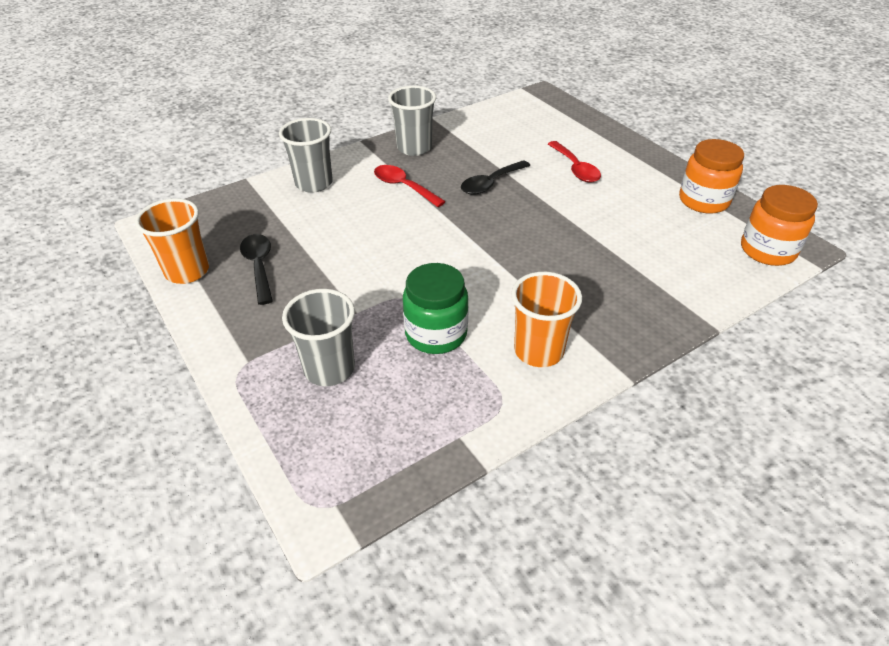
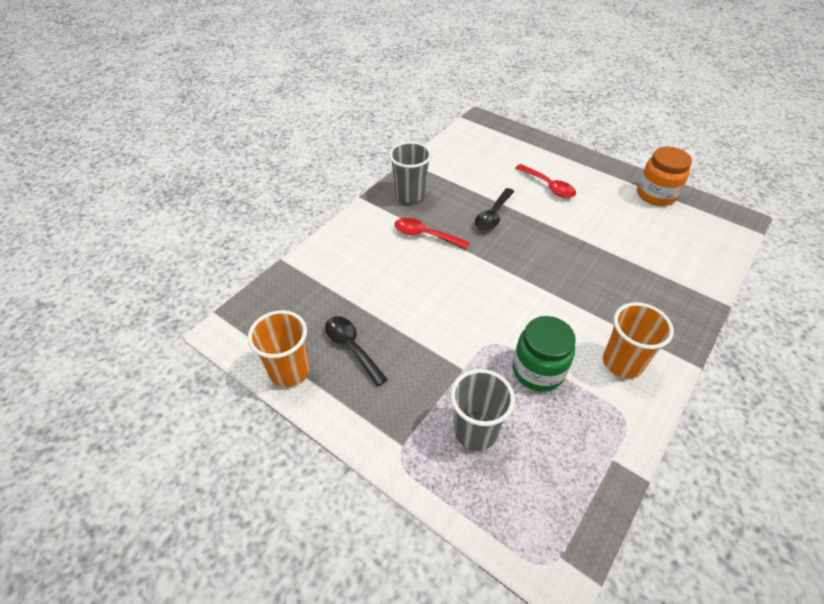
camera: 20 degrees left, 5 degrees up
grey cup [279,118,333,193] -> none
orange jar [741,185,818,266] -> none

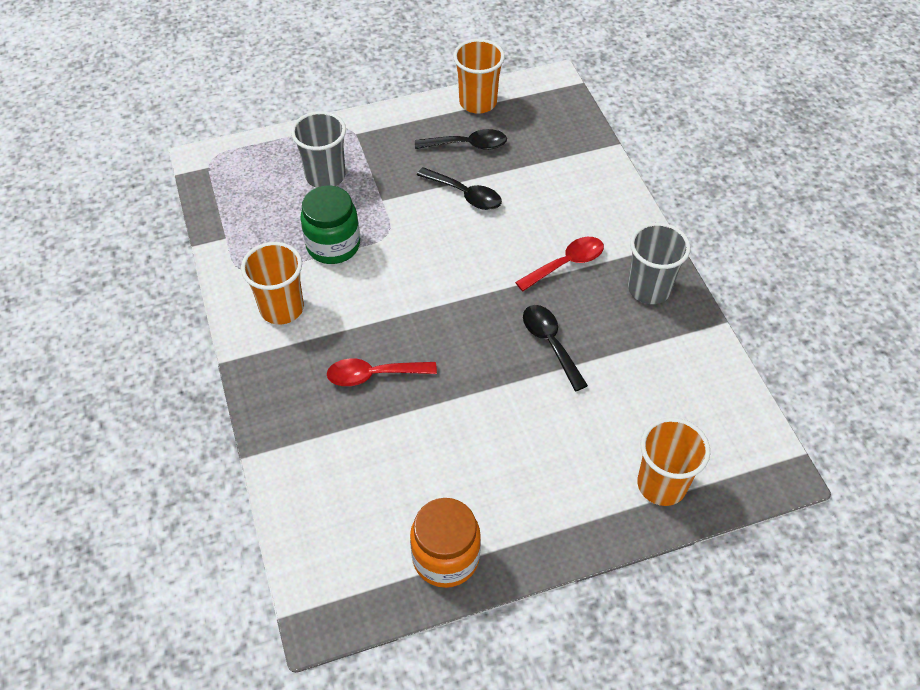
camera: 125 degrees right, 5 degrees up
red spoon [515,164,576,198] -> red spoon moved to [327,358,437,386]
none -> black spoon [417,167,502,210]
none -> orange cup [637,417,710,506]

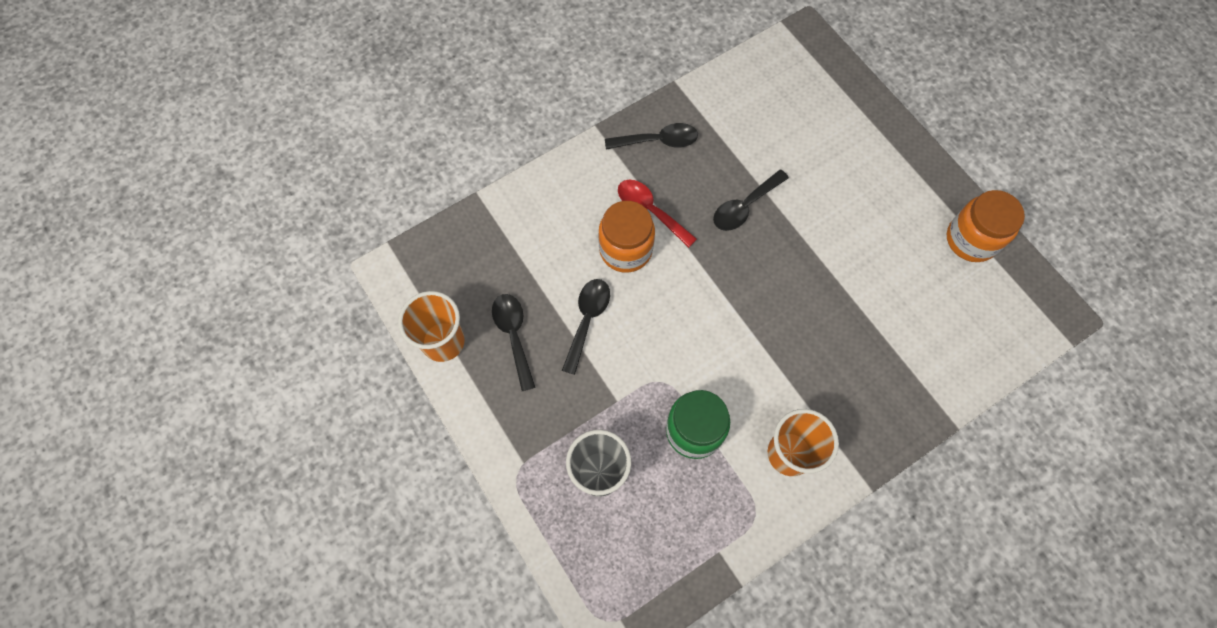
camera: 105 degrees left, 15 degrees up
red spoon [327,358,437,386] -> none
grey cup [628,222,691,304] -> black spoon [605,123,698,150]
orange cup [637,417,710,506] -> none
none -> orange jar [598,201,655,273]

